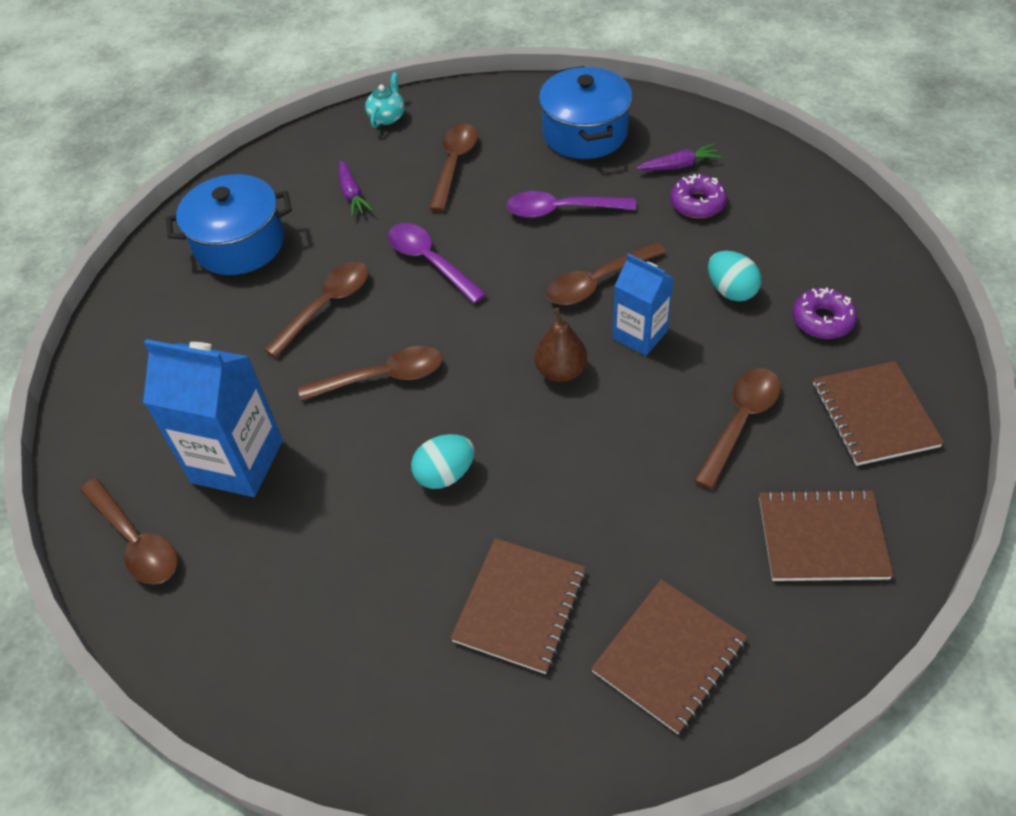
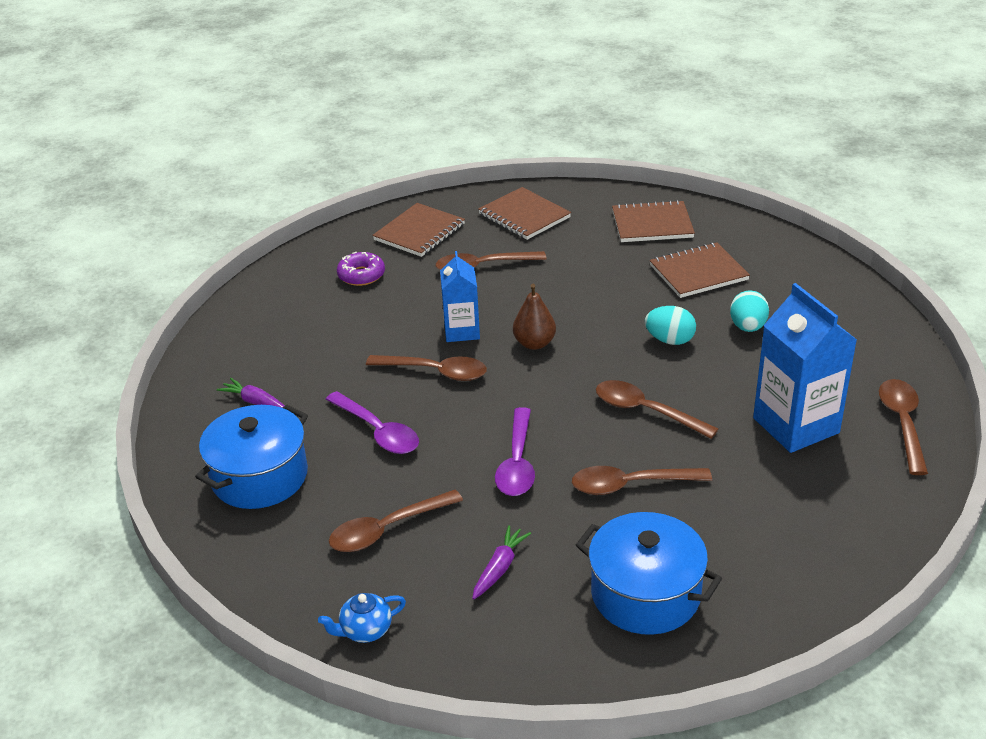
camera: 135 degrees left, 15 degrees down
turquoise teapot [365,73,405,128] -> blue teapot [318,593,406,643]
purple donut [670,174,727,218] -> none
turquoise egg [708,251,761,301] -> turquoise egg moved to [730,290,769,332]

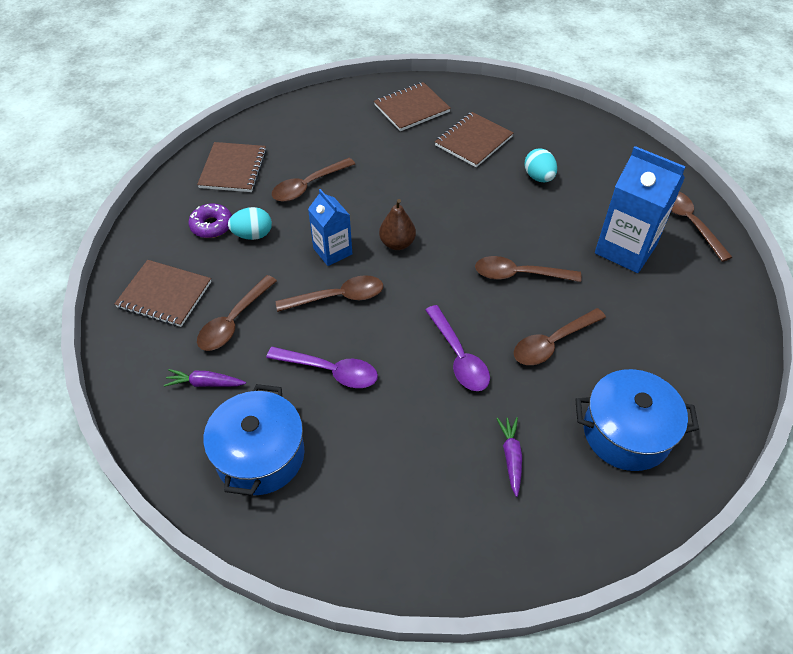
camera: 30 degrees left, 15 degrees up
blue teapot [318,593,406,643] -> none
brown spoon [329,490,463,552] -> brown spoon moved to [197,275,277,351]
brown notebook [478,187,571,240] -> brown notebook moved to [114,260,211,327]
turquoise egg [645,306,696,345] -> turquoise egg moved to [228,207,272,240]

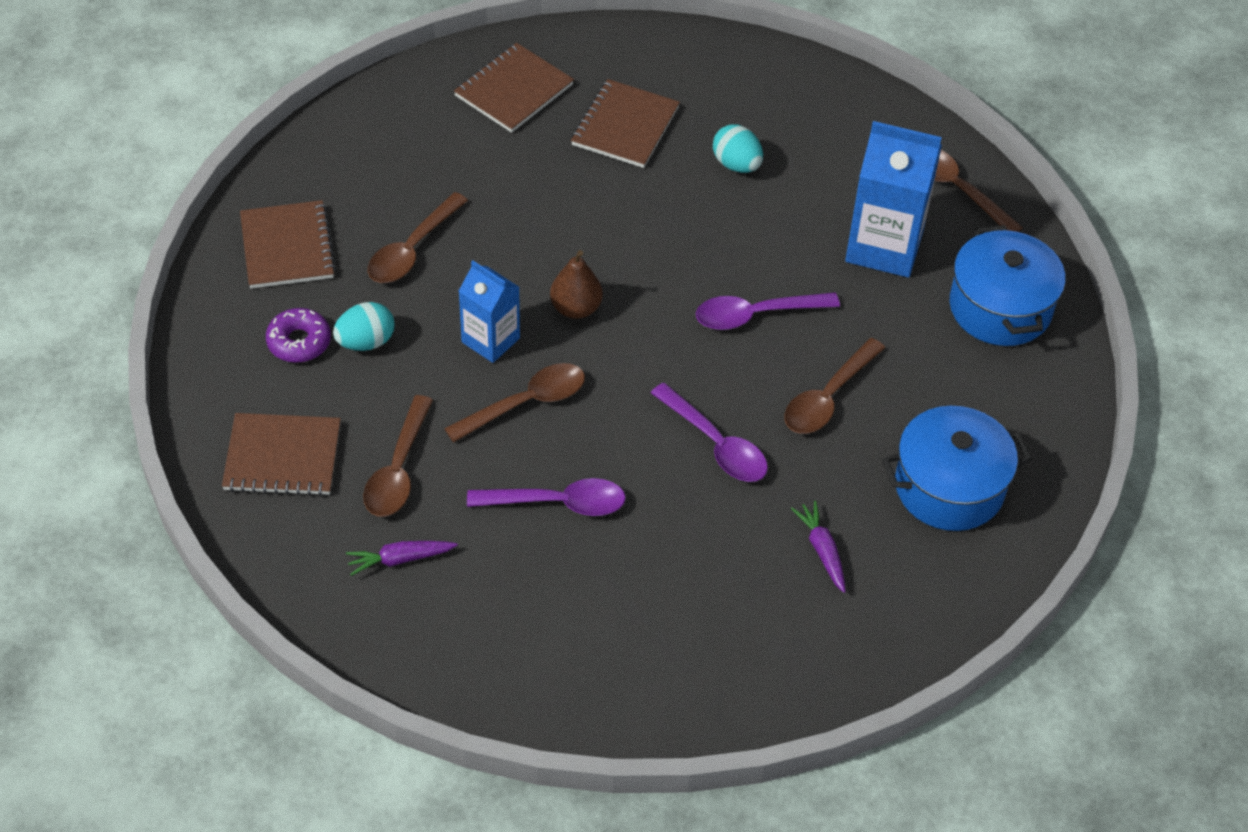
camera: 20 degrees left, 0 degrees up
blue pot [203,384,304,496] -> blue pot moved to [950,225,1065,346]
brown spoon [475,256,582,282] -> purple spoon [696,293,840,330]

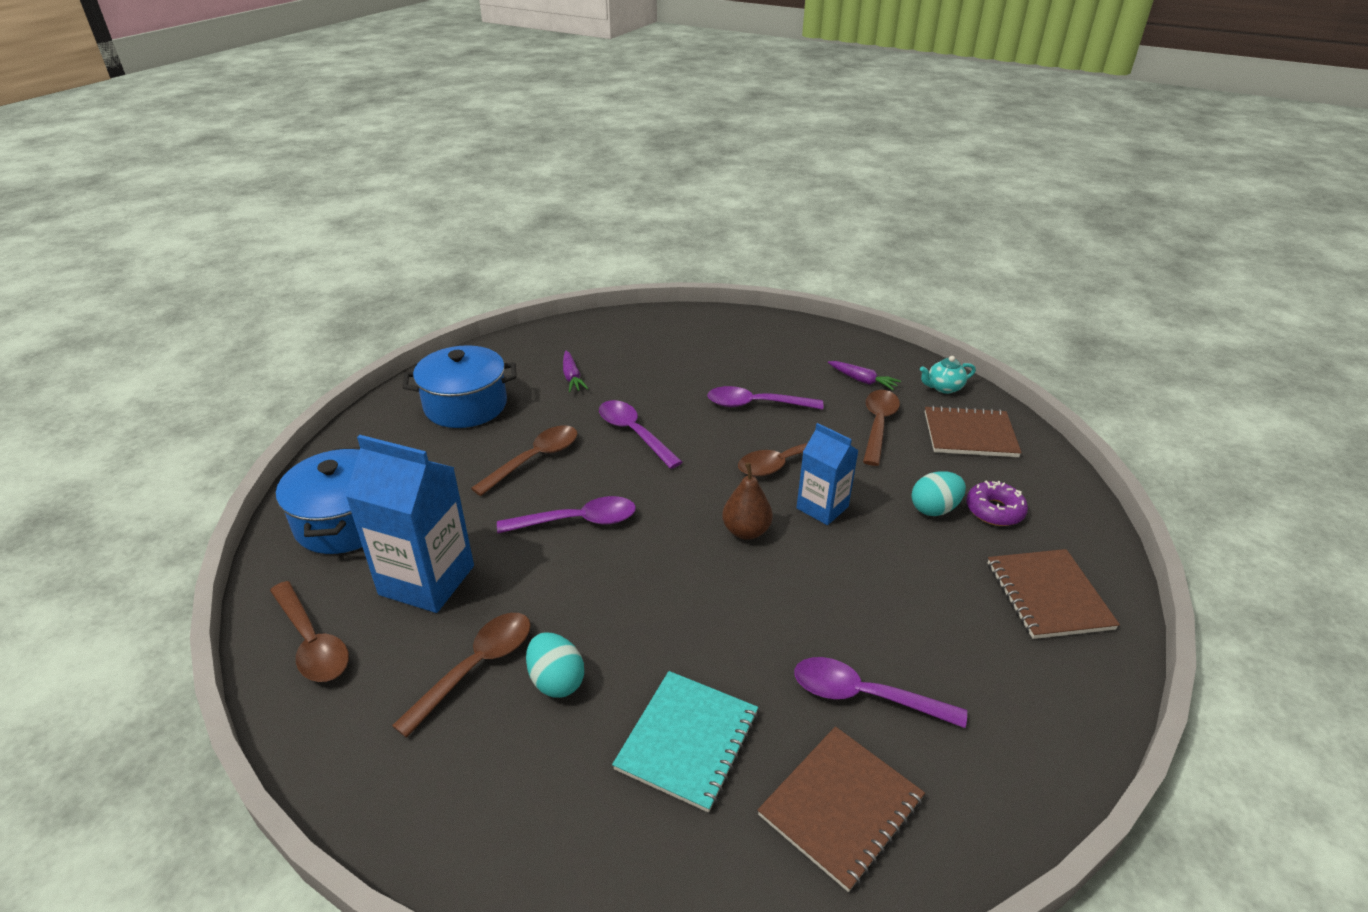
camera: 175 degrees left, 15 degrees down
purple carrot [346,541,458,576] -> purple carrot turned 45 degrees clockwise [828,361,901,390]
brown spoon [368,192,468,283] -> brown spoon moved to [392,613,531,738]
brown notebook [571,79,680,168] -> turquoise notebook [612,671,758,812]
none -> purple spoon [794,657,967,728]
none -> turquoise teapot [920,356,976,394]

